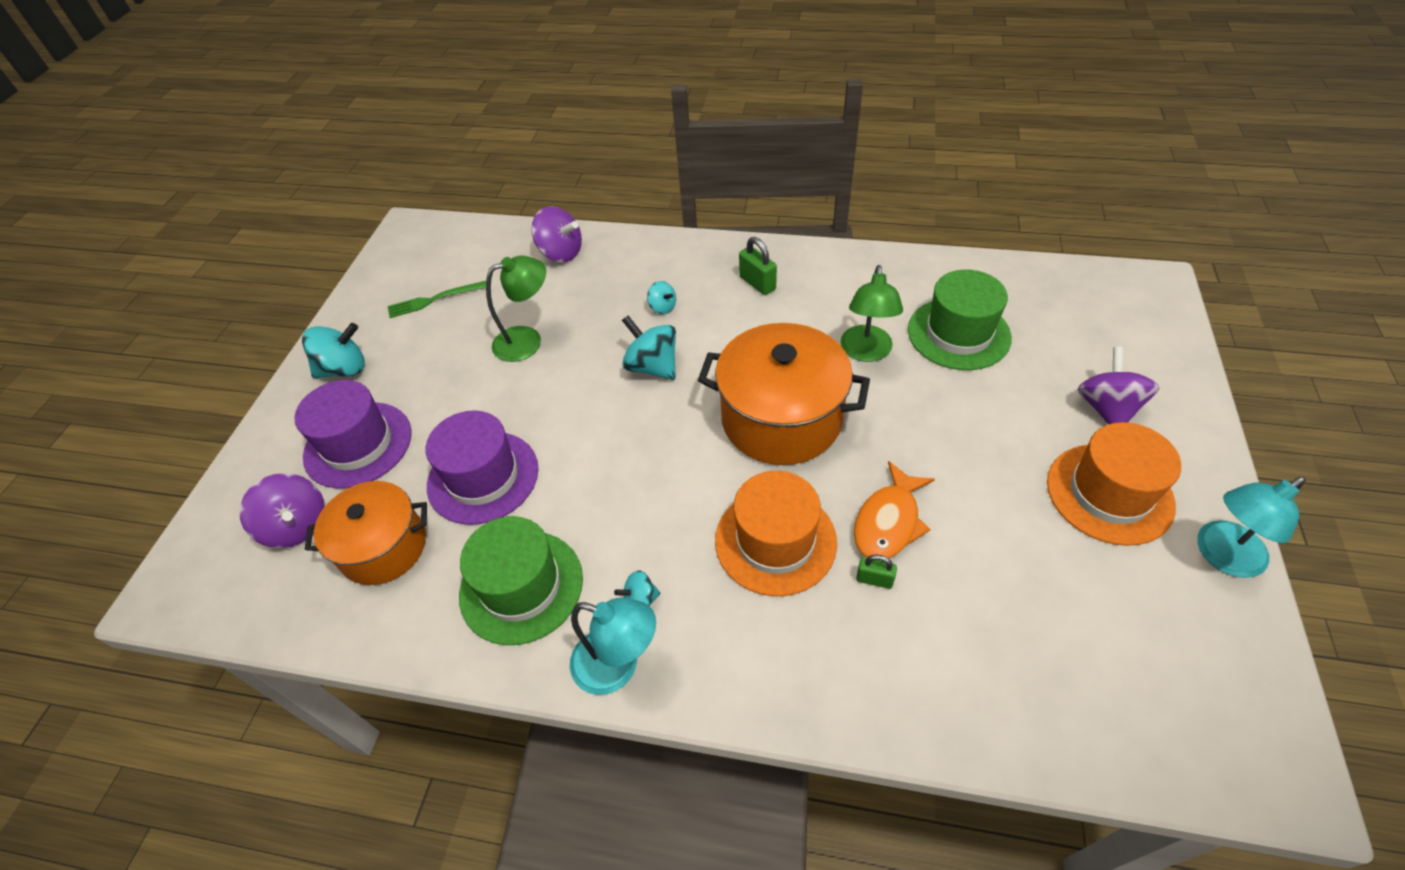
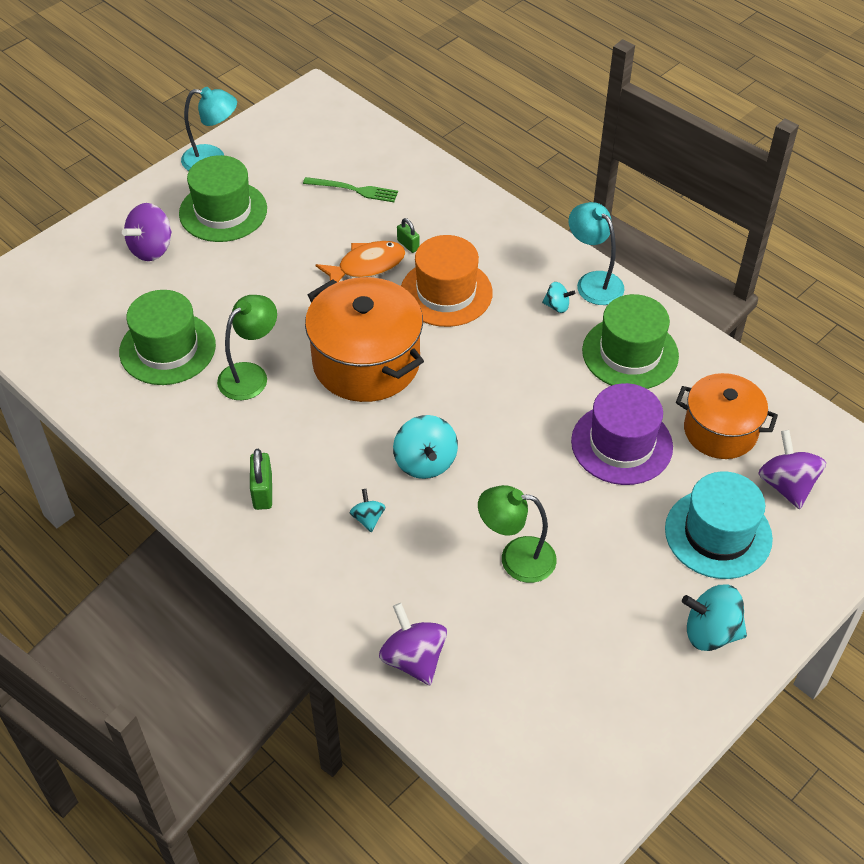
camera: 150 degrees left, 0 degrees up
purple hat [295,380,411,489] -> turquoise hat [665,472,773,579]
green fork [388,281,486,318] -> green fork moved to [303,177,398,202]
orange hat [1047,422,1181,546] -> green hat [179,155,267,242]

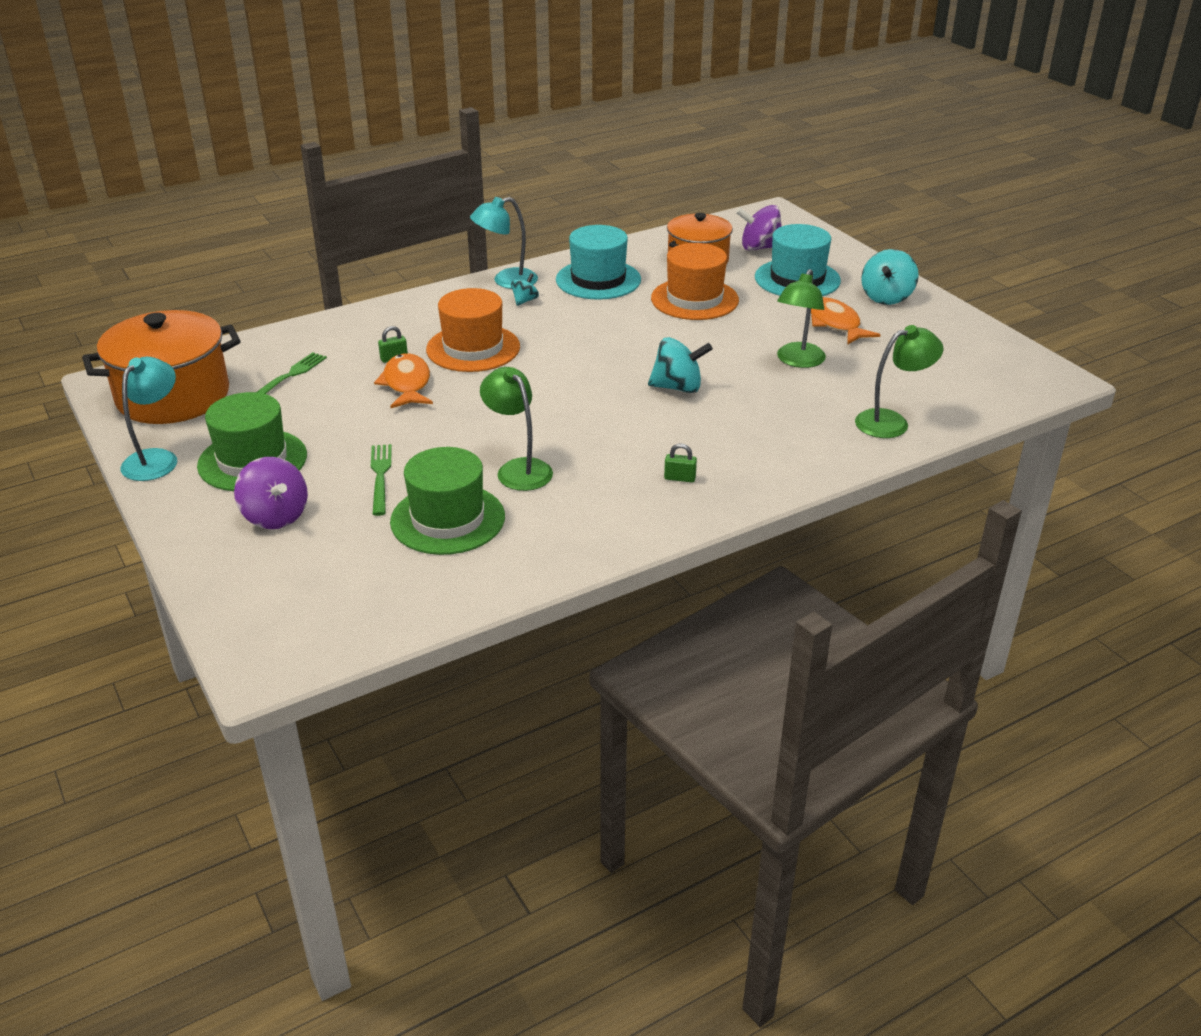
camera: 75 degrees left, 15 degrees down
green padlock [250,449,272,510] -> green padlock [664,443,697,482], size x0.64
orange pot [305,277,424,402] -> orange pot moved to [82,310,240,424]
turquoise spinning top [350,489,386,532] -> none
purple spinning top [379,603,447,685] -> green lamp [855,325,943,438]
purple hat [571,383,673,485] -> orange hat [651,243,739,320]
green hat [582,294,679,389] -> turquoise hat [556,225,641,300]
none -> green fork [371,444,392,516]
none -> orange fish [811,297,880,345]

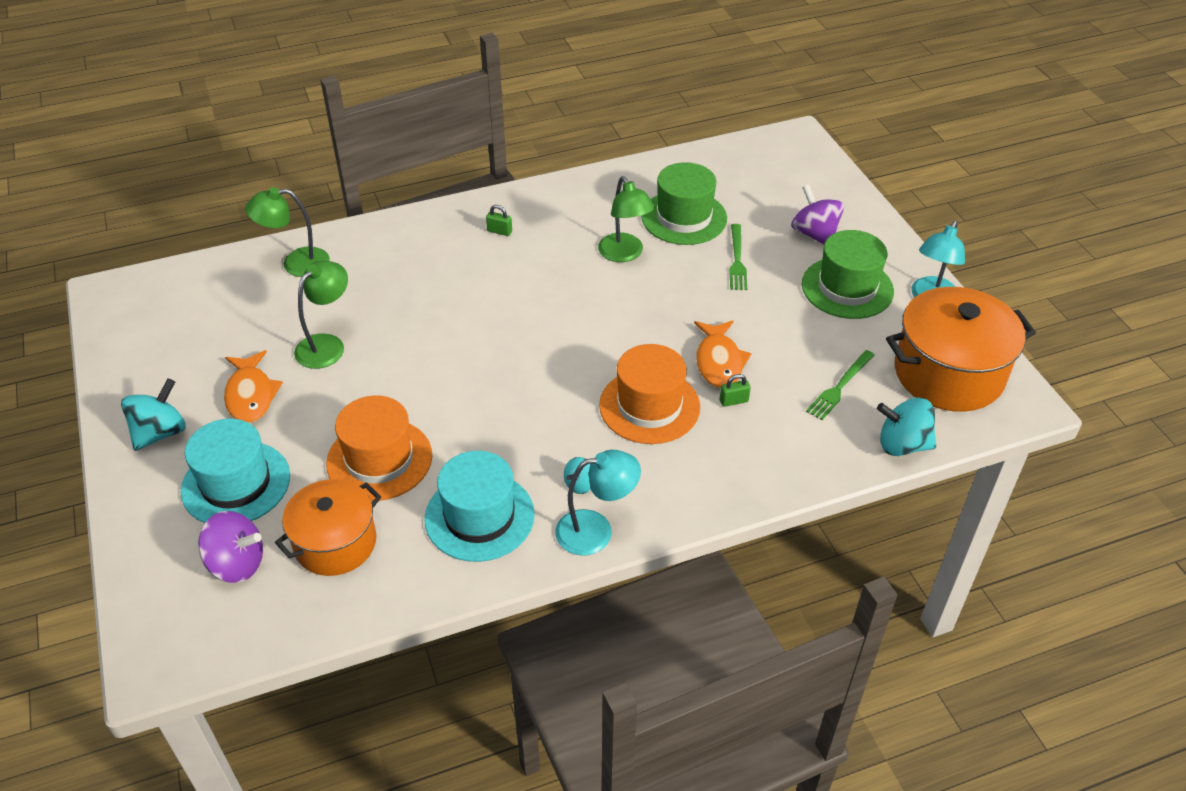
camera: 170 degrees left, 10 degrees up
turquoise spinning top [648,337,713,393] -> turquoise spinning top moved to [877,398,936,456]

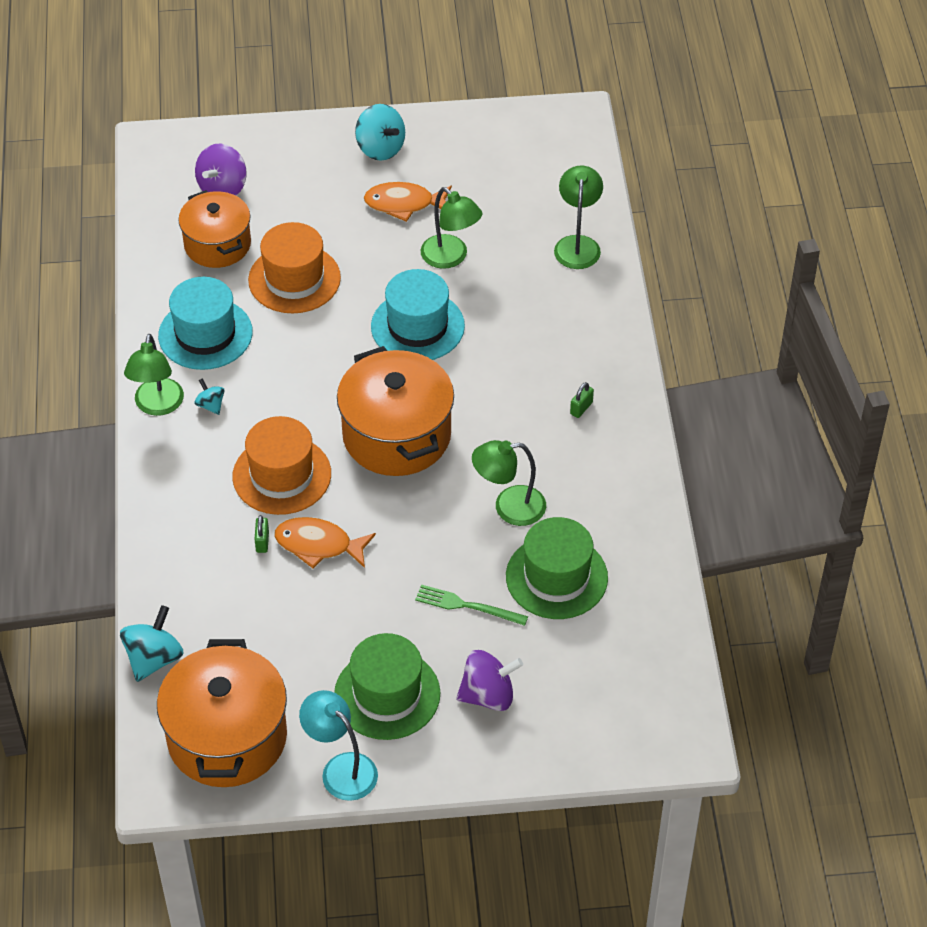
camera: 105 degrees right, 5 degrees up
turquoise hat [181,419,290,523] -> turquoise hat moved to [371,269,465,360]
turquoise lamp [555,450,641,556] -> green lamp [124,334,184,416]
green fork [806,350,875,420] -> none
none -> orange pot [337,346,454,476]

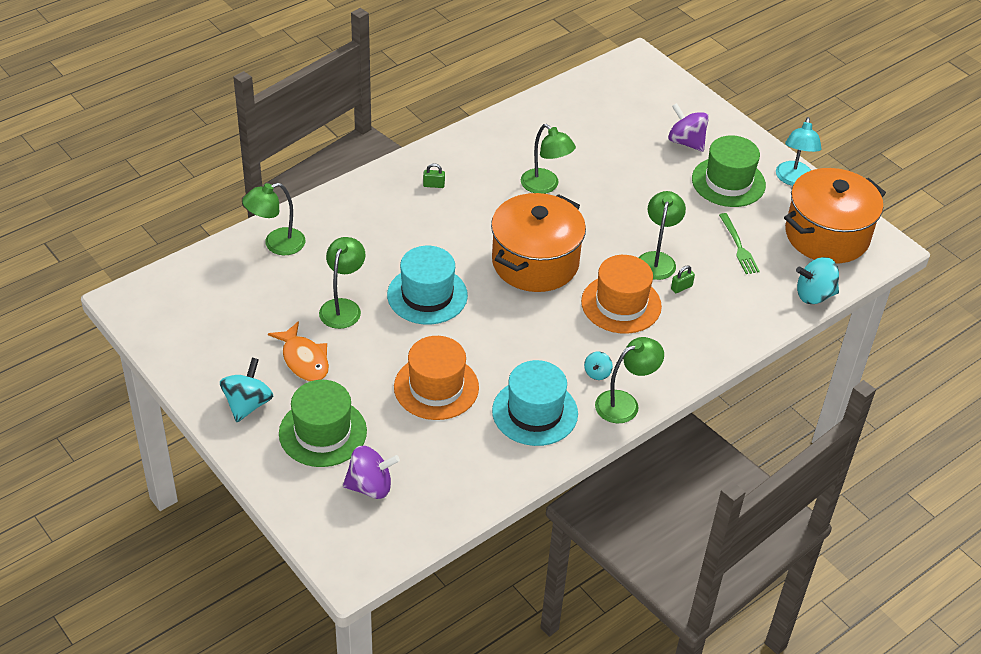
camera: 125 degrees left, 5 degrees down
orange pot [178,190,251,268] -> none
orange fish [274,517,376,568] -> green lamp [639,191,686,280]
green fork [415,585,528,626] -> green fork moved to [719,213,760,274]
green hat [506,517,608,619] -> green hat moved to [279,380,367,467]

